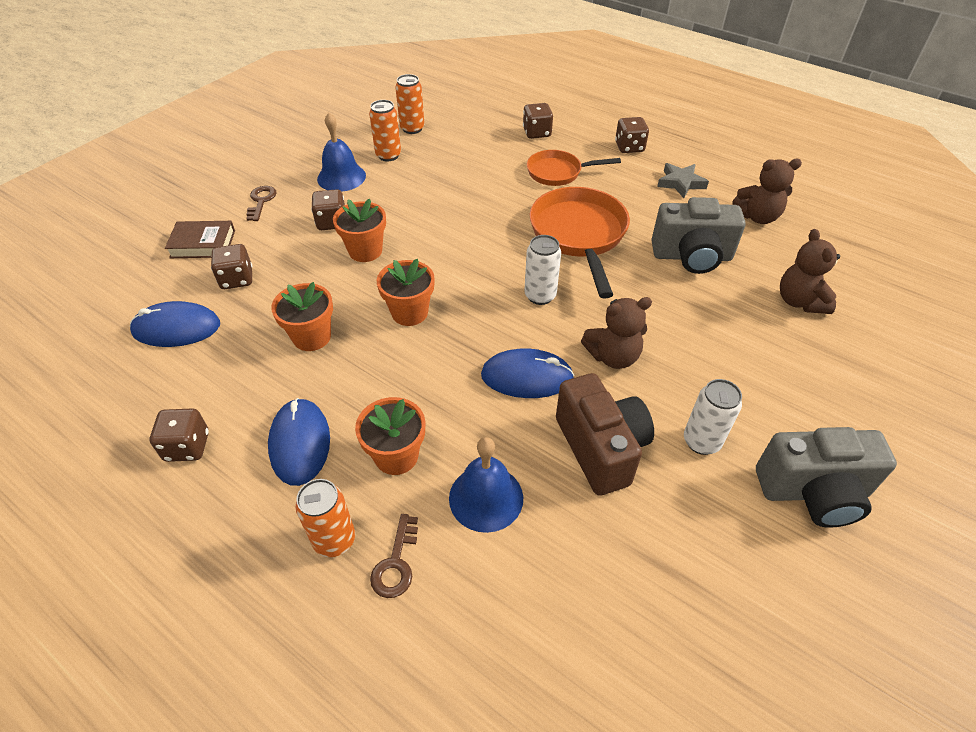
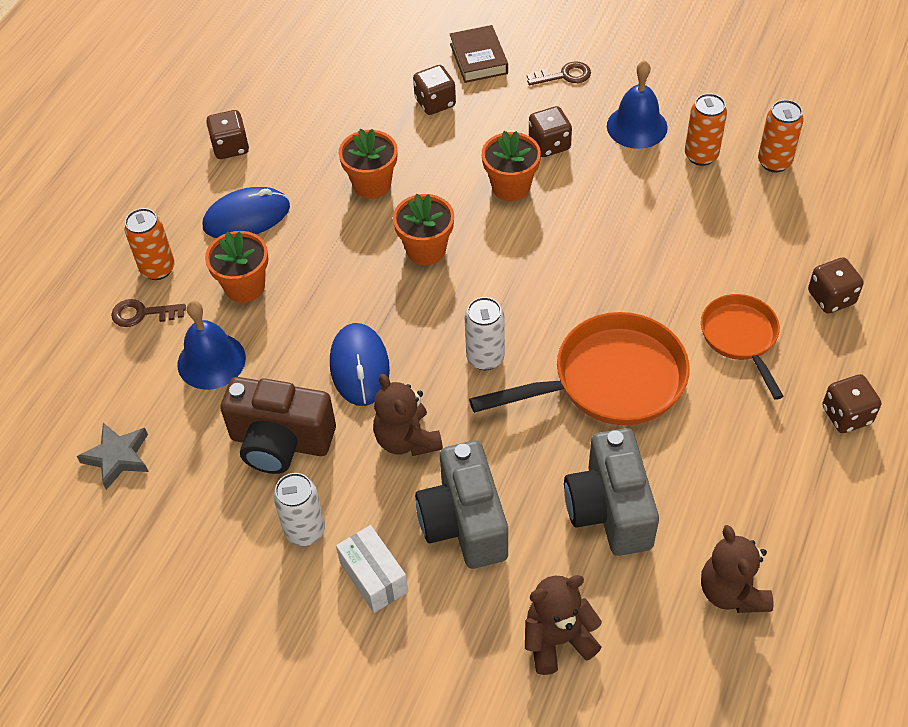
camera: 80 degrees right, 5 degrees up
blue mouse [130,301,220,347] -> none
brown camera [556,373,654,496] -> brown camera turned 45 degrees clockwise [220,377,336,474]
grey star [657,163,709,198] -> grey star moved to [77,423,149,490]
grey camera [756,427,897,528] -> grey camera moved to [415,440,508,569]
none -> white box [336,525,408,613]

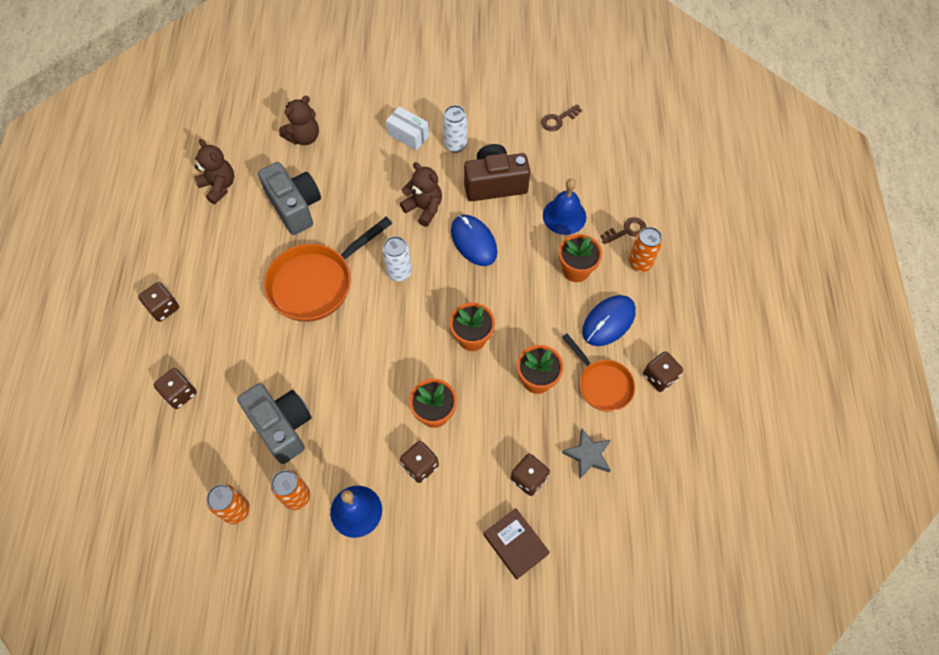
camera: 155 degrees right, 10 degrees up
grey star [77,423,149,490] -> grey star moved to [562,429,611,479]
grey camera [415,440,508,569] -> grey camera moved to [237,383,312,464]
brown key [527,62,591,85] -> brown key moved to [541,104,582,131]
orange pan [701,294,784,400] -> orange pan moved to [562,333,635,412]

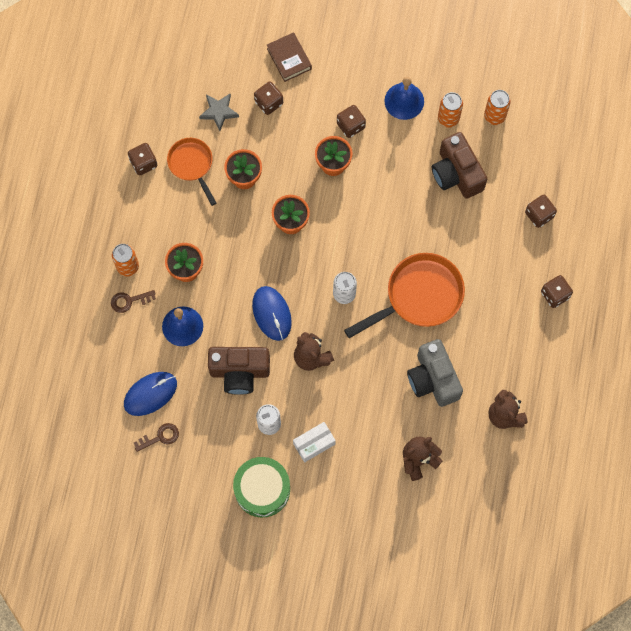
camera: 170 degrees left, 10 degrees up
grey camera [237,383,312,464] -> brown camera [432,132,487,199]
white box [386,106,429,151] -> white box turned 75 degrees counterclockwise [293,422,336,463]
blue mouse [582,295,636,346] -> blue mouse moved to [124,372,177,416]
none -> green drum [233,457,290,517]

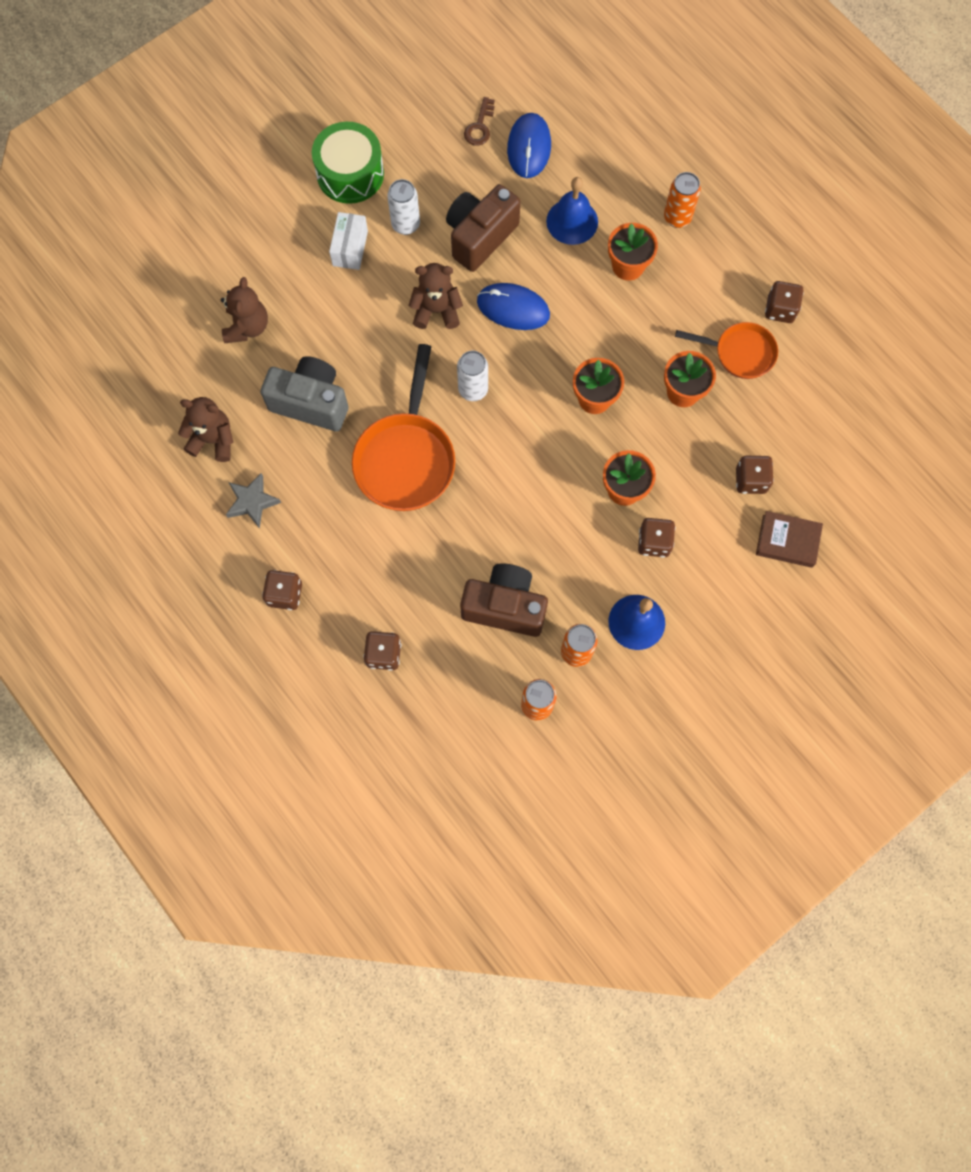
camera: 130 degrees right, 0 degrees up
brown key [111,290,156,313] -> none
grey star [199,94,239,131] -> grey star moved to [226,473,281,529]

